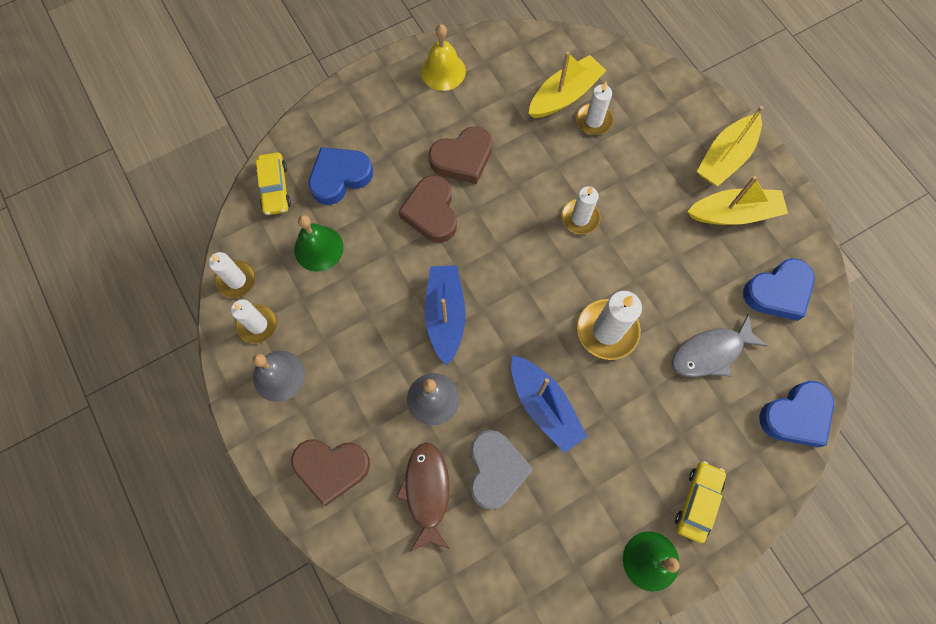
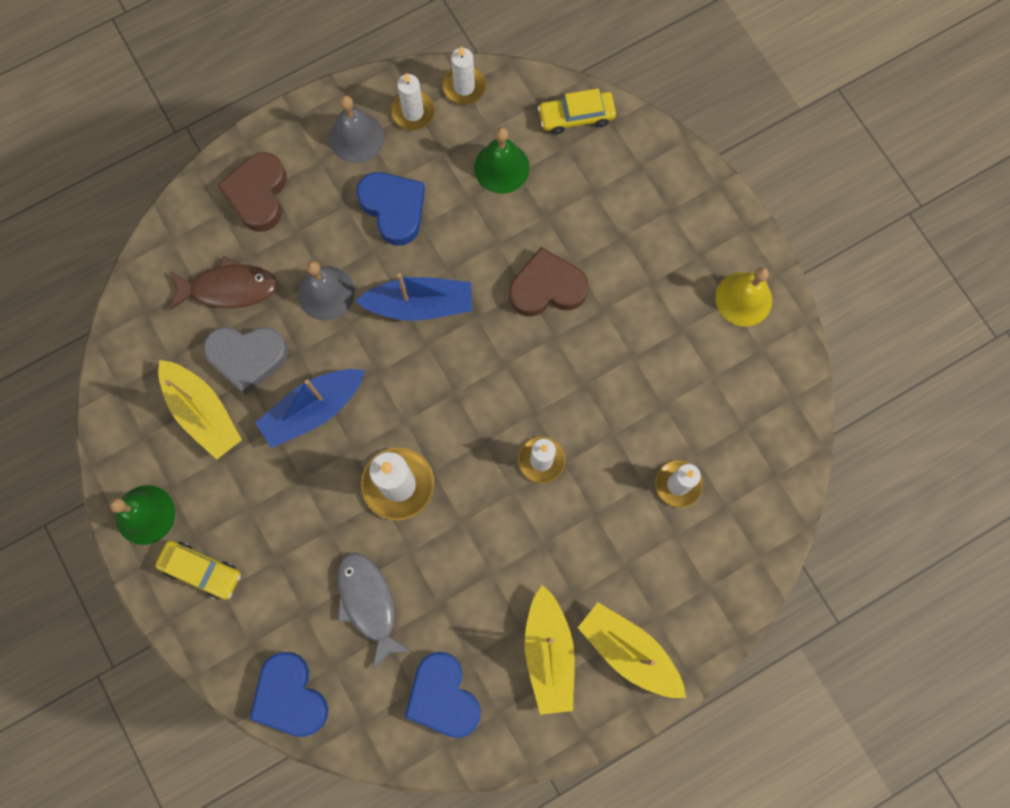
camera: 90 degrees right, 5 degrees up
blue heart [308,147,373,205] -> blue heart moved to [356,172,425,246]
brown heart [429,126,492,184] -> none
yellow boat [529,52,606,118] -> yellow boat moved to [158,360,242,460]

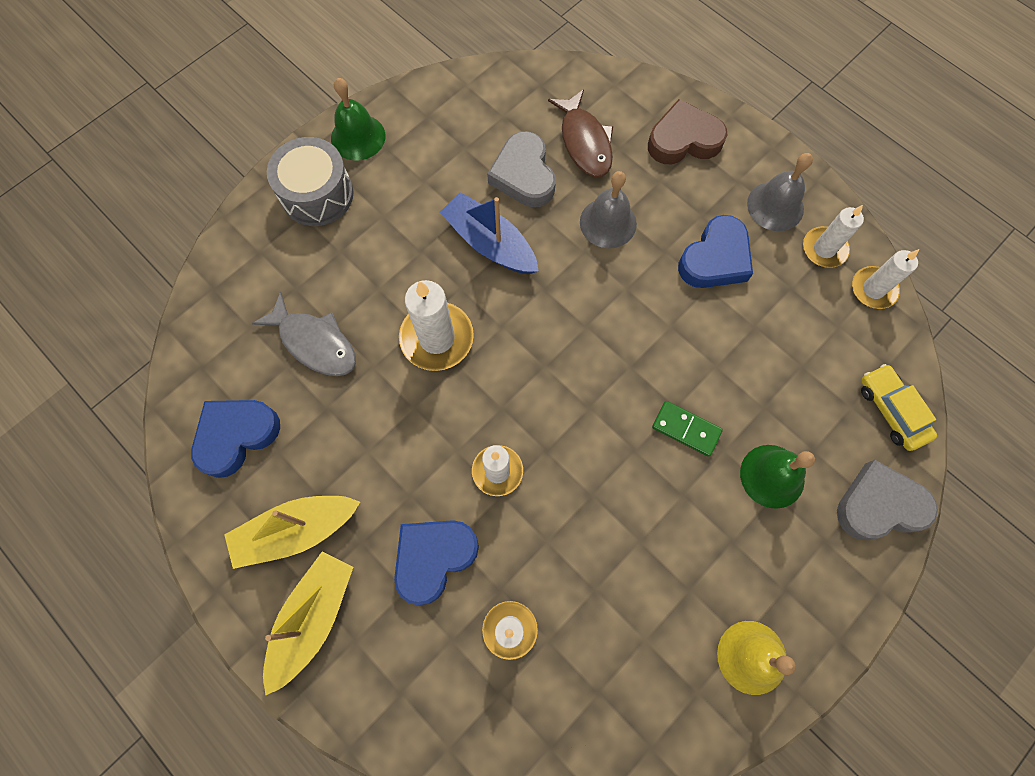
camera: 75 degrees right, 5 degrees down
yellow car [155,541,241,600] -> grey drum [267,137,354,226]
yellow boat [158,360,242,460] -> none
blue heart [249,652,328,737] -> blue heart moved to [394,520,479,605]
grey fish [337,553,413,670] -> grey fish turned 75 degrees clockwise [252,292,356,376]
blue boat [355,273,472,321] -> none
green bell [474,127,530,194] -> green bell moved to [740,445,815,509]
brown heart [509,247,589,317] -> green domino [652,401,723,457]
none -> grey heart [837,460,938,540]

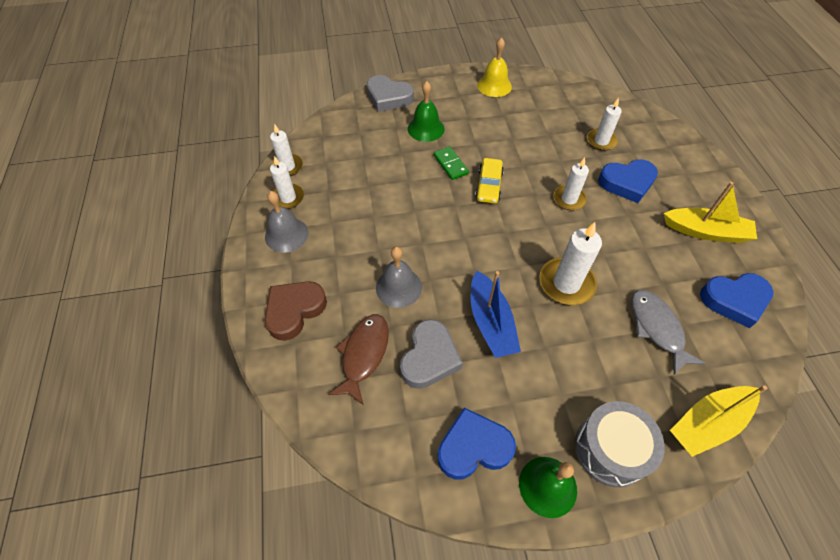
camera: 145 degrees left, 15 degrees down
yellow boat [263,552,353,696] -> yellow boat moved to [670,385,767,457]
brown heart [648,99,727,164] -> brown heart turned 105 degrees clockwise [265,281,327,341]
blue heart [678,215,753,288] -> blue heart moved to [437,408,516,480]
yellow car [861,364,937,451] -> yellow car moved to [475,158,504,204]

